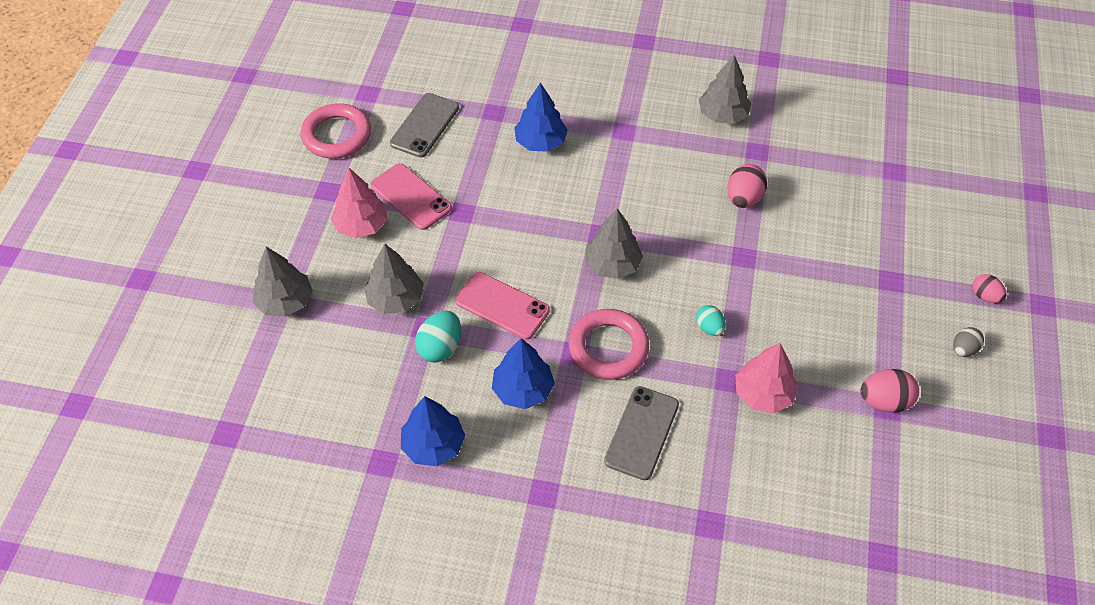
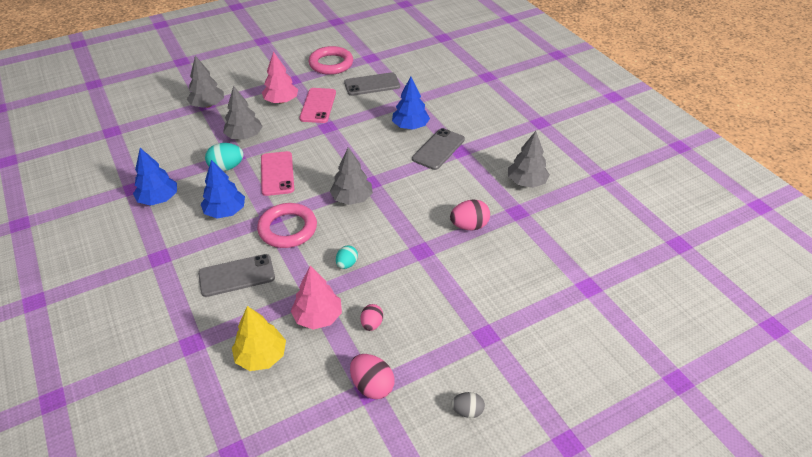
camera: 50 degrees right, 10 degrees down
pink egg [973,274,1006,303] -> pink egg moved to [361,304,383,331]
none -> yellow tree [232,306,286,371]
none -> grey phone [412,128,465,170]

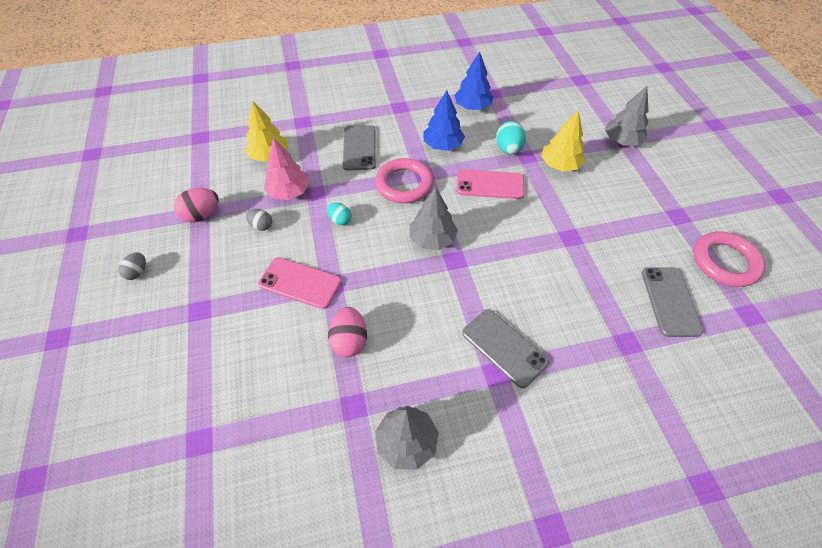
camera: 105 degrees right, 10 degrees up
grey tree [223,86,263,140] -> yellow tree [541,110,585,171]
pink tree [262,51,298,104] -> none
pink phone [299,88,336,123] -> pink phone moved to [258,257,342,309]
pink egg [361,304,383,331] -> grey egg [246,209,272,231]
blue tree [392,77,430,130] -> none

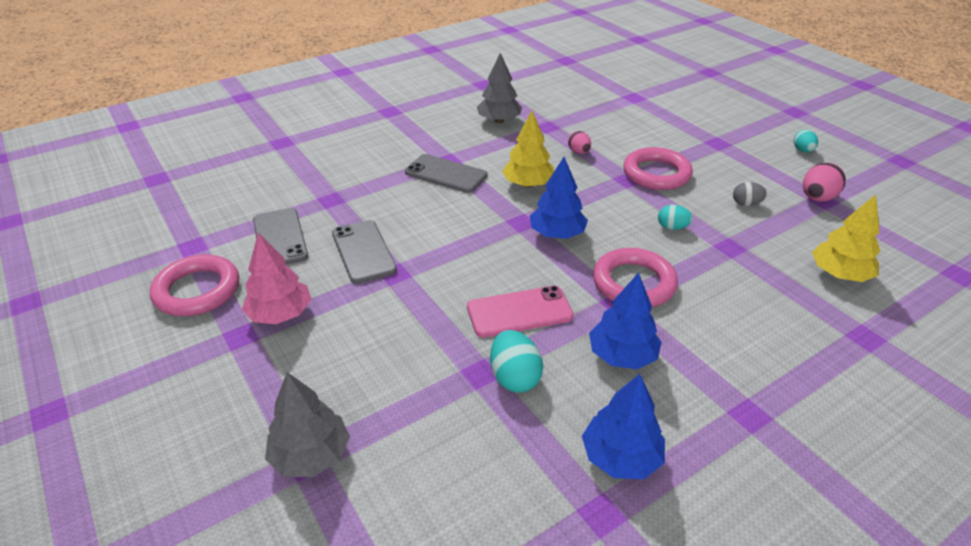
camera: 160 degrees right, 15 degrees down
grey egg [118,252,146,280] -> turquoise egg [793,129,818,152]
pink phone [258,257,342,309] -> pink ring [623,147,693,190]
pink tree [264,138,310,200] -> pink tree moved to [242,233,311,324]
pink egg [328,307,367,358] -> pink egg [568,131,591,154], size x0.64
grey phone [343,125,376,171] -> grey phone moved to [332,220,397,284]
grey tree [410,187,458,250] -> blue tree [530,157,588,239]
yellow tree [541,110,585,171] -> yellow tree moved to [502,111,554,188]

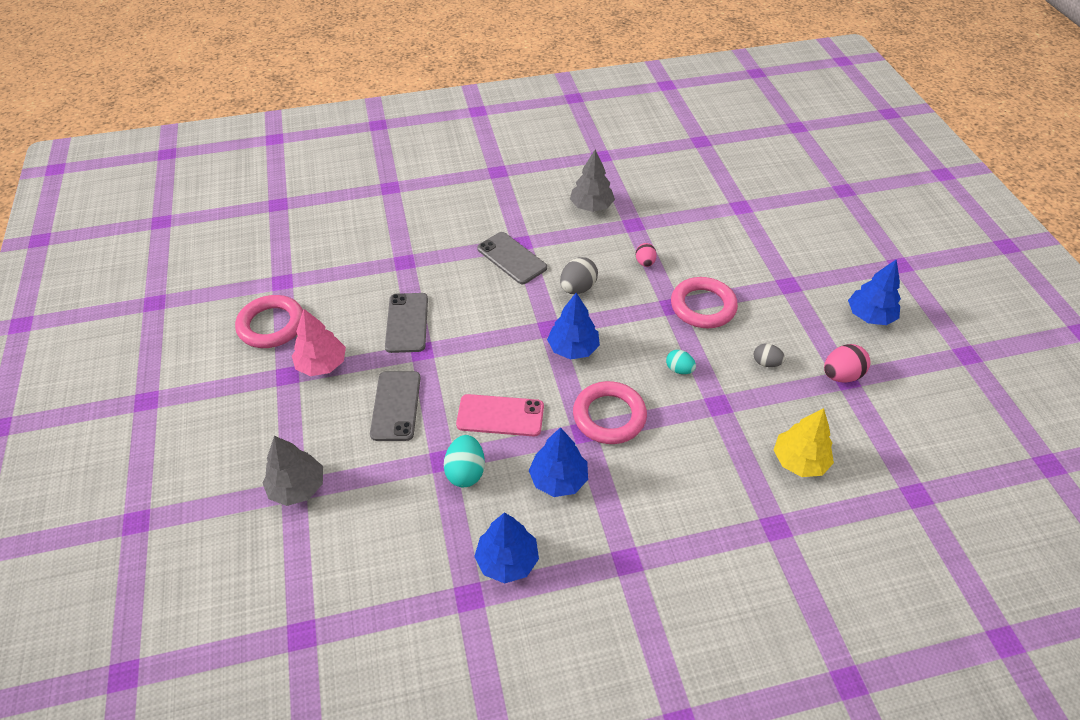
camera: 20 degrees right, 10 degrees up
grey phone [253,208,308,265] -> grey phone moved to [370,371,421,441]
yellow tree [502,111,554,188] -> grey egg [560,257,598,294]
turquoise egg [793,129,818,152] -> blue tree [848,259,901,325]

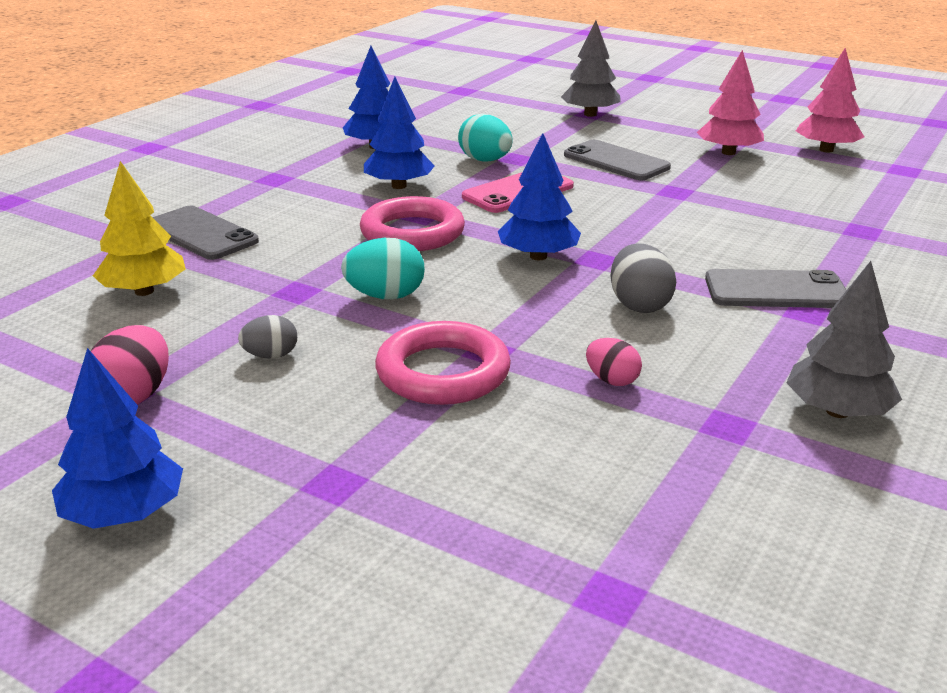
camera: 135 degrees right, 20 degrees down
pink ring [235,295,303,348] -> pink tree [796,48,865,153]
grey phone [385,293,428,353] -> grey phone moved to [152,206,259,260]
turquoise egg [666,350,696,374] -> turquoise egg [341,238,425,299], size x1.57

